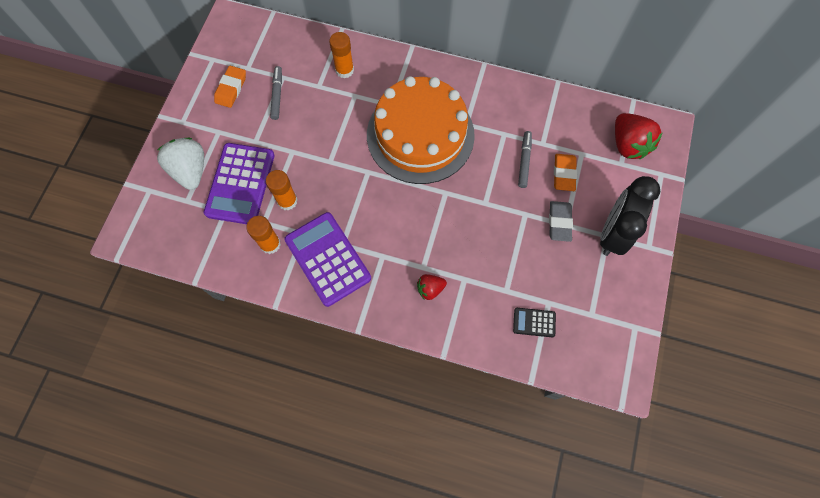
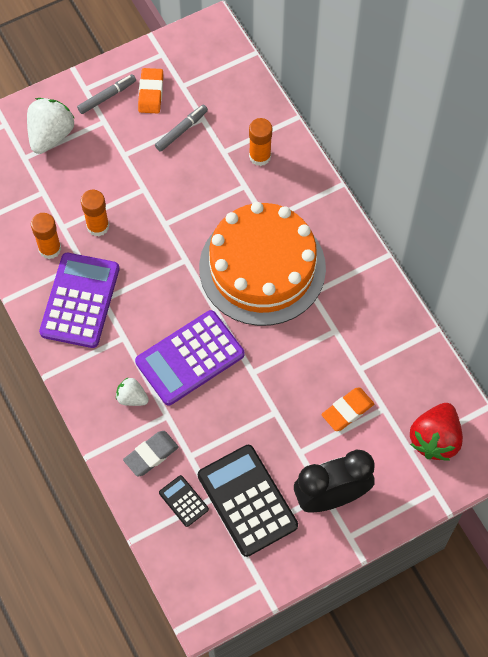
camera: 45 degrees right, 5 degrees down
purple calculator [204,143,275,224] -> purple calculator moved to [135,310,244,405]
orange eraser [214,66,246,108] -> orange eraser turned 60 degrees counterclockwise [138,68,163,113]
red strawberry [417,274,447,300] -> white strawberry [116,378,149,406]
grey marker [518,131,532,188] -> grey marker moved to [77,74,136,114]
grey eraser [549,201,573,242] -> grey eraser moved to [123,431,179,477]
none -> black calculator [198,445,298,557]

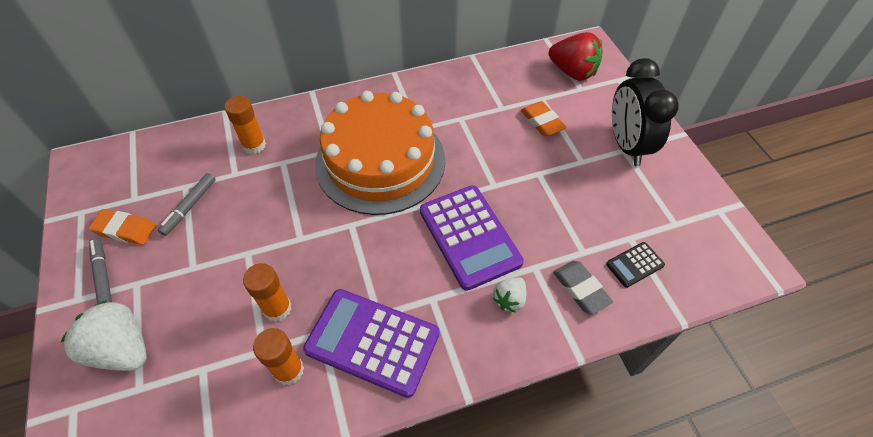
camera: 80 degrees left, 10 degrees down
grey marker [155,105,208,152] -> grey marker turned 120 degrees counterclockwise [158,173,216,236]
black calculator [198,445,298,557] -> none

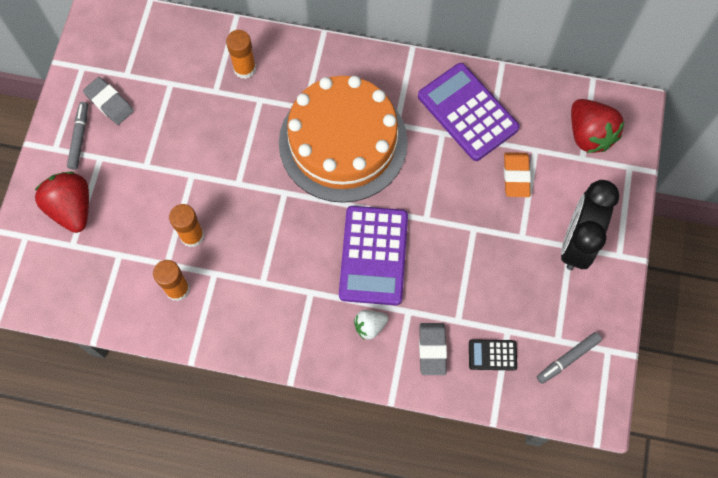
camera: 30 degrees right, 15 degrees up
white strawberry [61,300,147,371] -> red strawberry [35,172,89,233]
orange eraser [89,209,156,245] -> grey eraser [83,77,134,125]
grey marker [158,173,216,236] -> grey marker moved to [537,332,602,384]
purple calculator [303,289,439,398] -> purple calculator moved to [418,63,520,161]

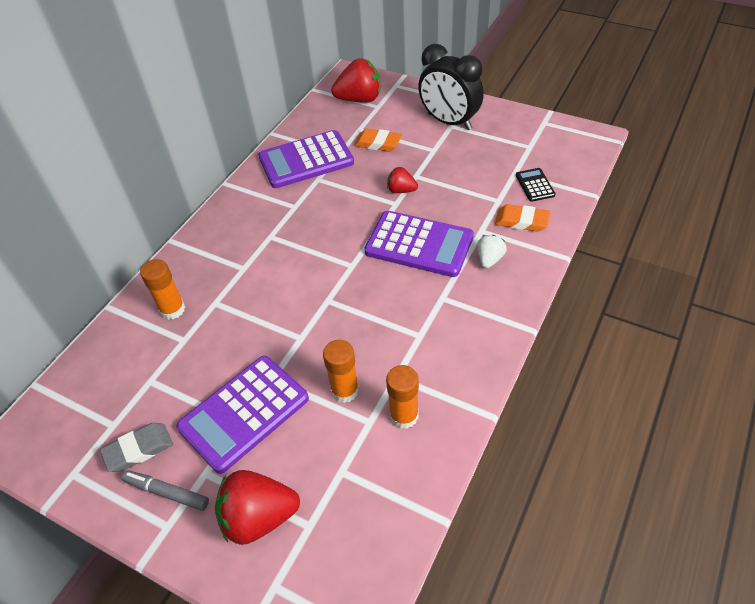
camera: 70 degrees left, 20 degrees down
orange cake [279,76,408,203] -> none
white strawberry [354,310,388,340] -> white strawberry turned 150 degrees counterclockwise [477,235,507,268]
grey eraser [419,323,447,375] -> orange eraser [495,204,551,232]
black calculator [469,339,517,370] -> black calculator turned 150 degrees clockwise [516,168,555,202]
grey marker [537,332,602,384] -> none
none -> purple calculator [176,356,309,474]
none -> red strawberry [387,167,418,193]

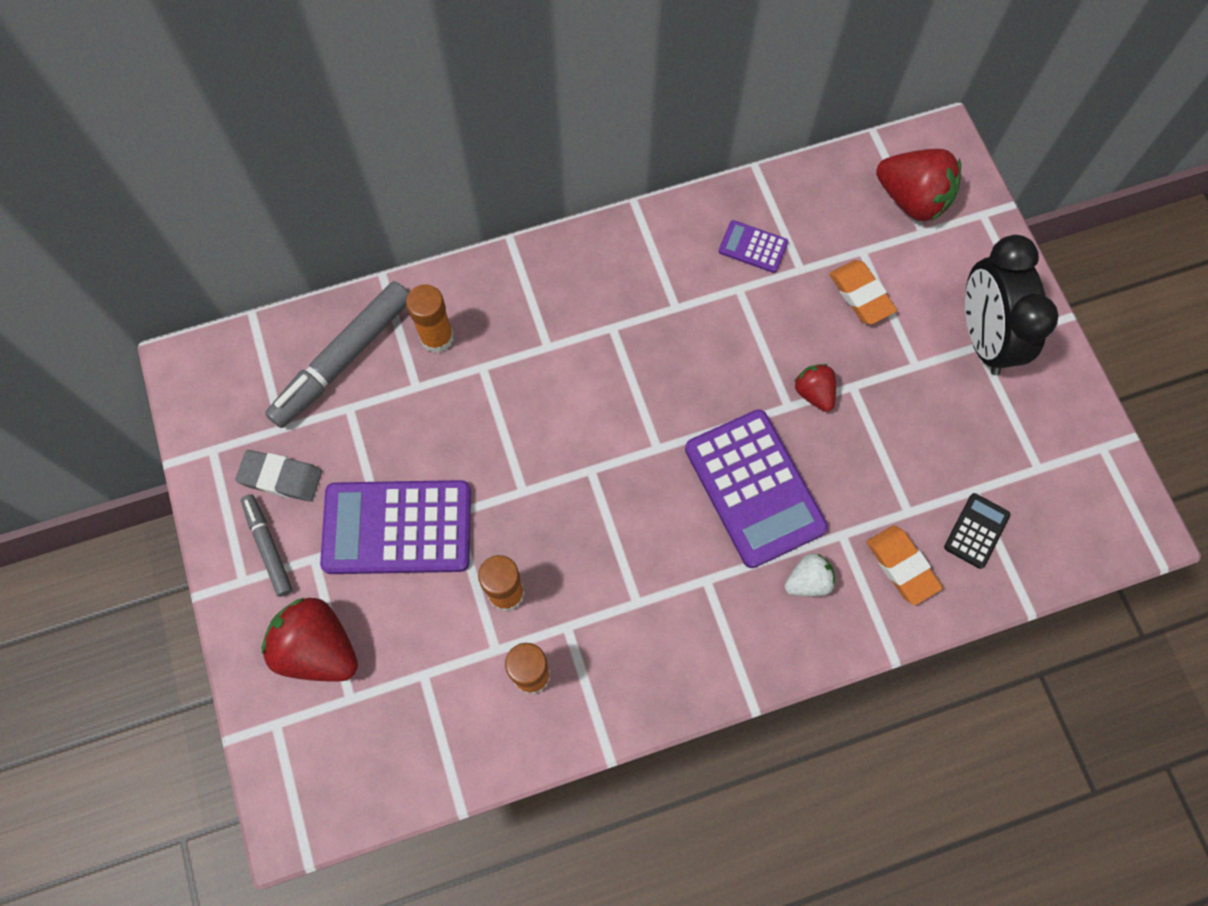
camera: 40 degrees right, 20 degrees up
purple calculator [258,130,354,188] -> purple calculator [719,220,788,273], size x0.46
none -> grey marker [265,281,409,428]

